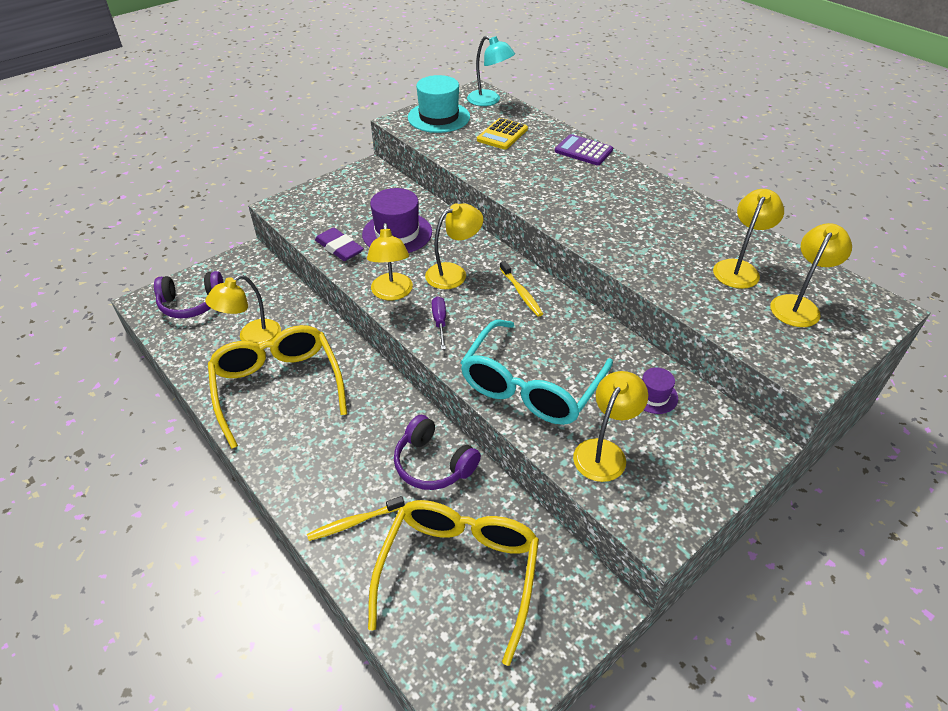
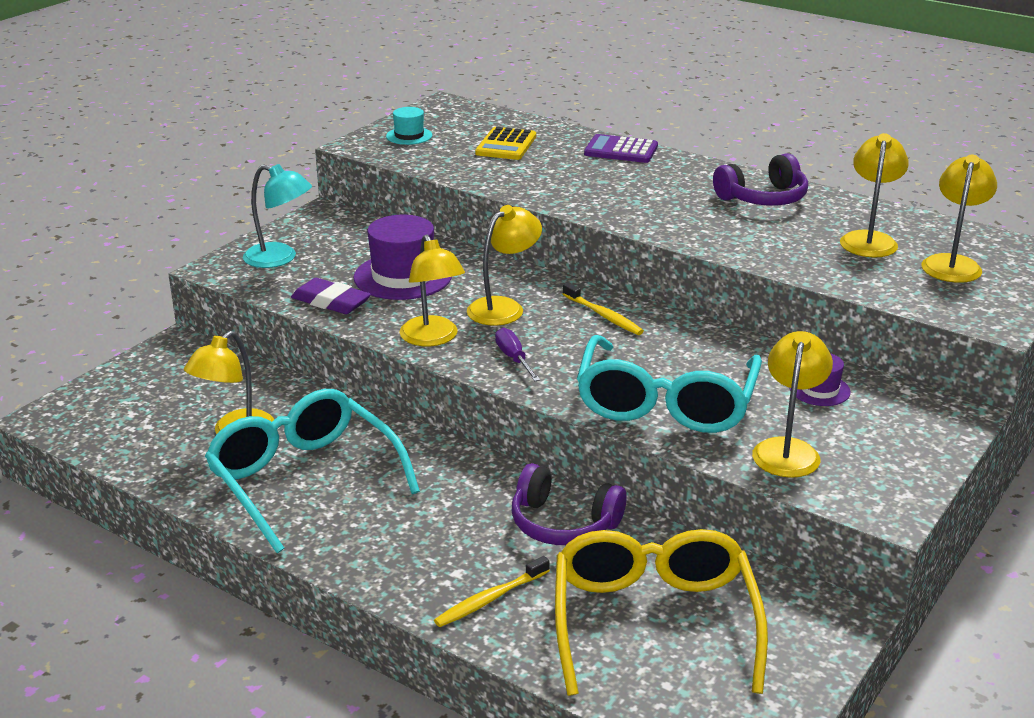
camera: 15 degrees left, 15 degrees down
purple headphones [154,271,224,318] -> purple headphones moved to [713,153,808,206]
yellow glasses [208,325,347,449] -> turquoise glasses [205,389,420,553]
turquoise hat [408,75,470,133] -> turquoise hat [386,107,432,145], size x0.53
turquoise lamp [467,36,515,106] -> turquoise lamp moved to [243,164,312,268]

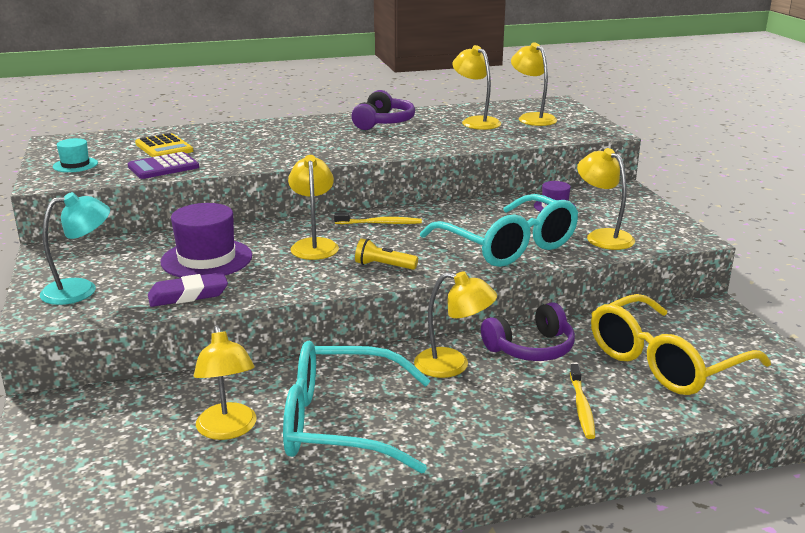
camera: 50 degrees left, 5 degrees down
yellow lamp [399,235,465,346] -> yellow lamp moved to [414,271,497,378]
purple screwdriver [495,328,540,381] -> yellow flashlight [355,238,418,270]
yellow glasses [555,529,768,696] -> yellow glasses turned 75 degrees counterclockwise [591,294,771,395]
purple calculator [584,134,658,163] -> purple calculator moved to [128,152,199,179]

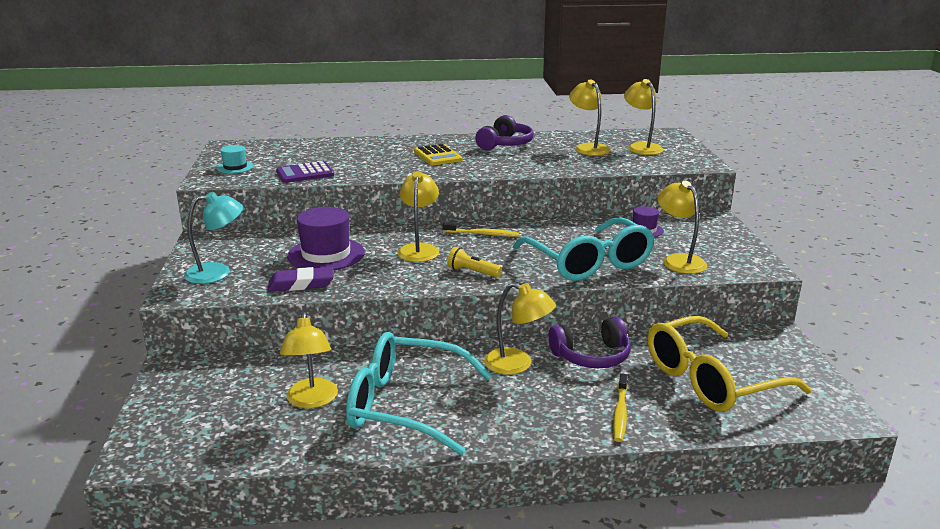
camera: 10 degrees right, 0 degrees up
yellow calculator [135,133,193,157] -> yellow calculator moved to [414,144,463,166]

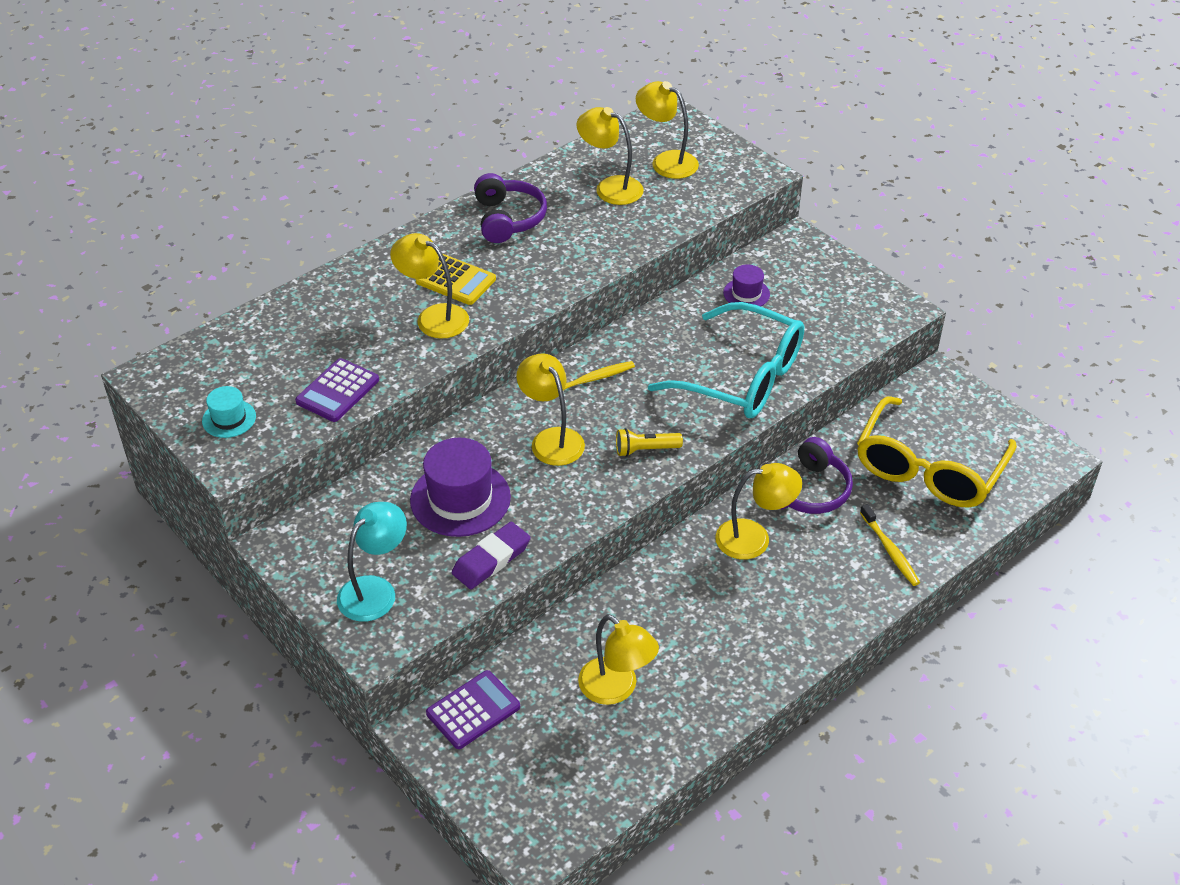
camera: 35 degrees left, 20 degrees up
turquoise glasses [346,332,492,455] -> none
yellow lamp [657,181,707,274] -> yellow lamp moved to [390,233,469,339]
none -> purple calculator [426,670,520,749]

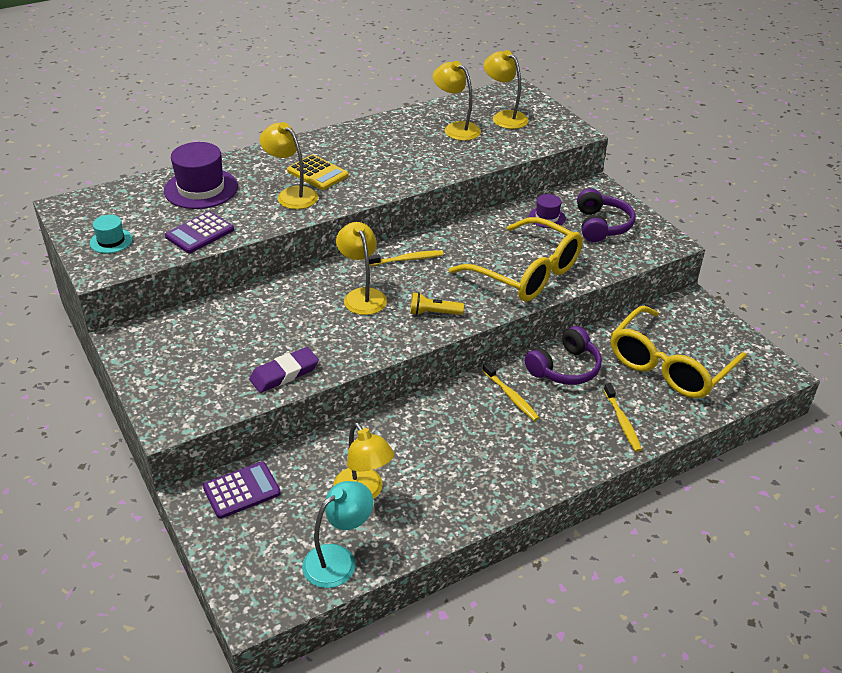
camera: 10 degrees right, 5 degrees down
turquoise lamp [337,502,407,622] -> turquoise lamp moved to [302,481,373,588]
purple hat [410,438,511,537] -> purple hat moved to [164,142,238,209]
purple headphones [474,173,547,243] -> purple headphones moved to [577,188,635,242]
turquoise glasses [648,302,804,418] -> yellow glasses [449,217,583,302]
yellow lamp [715,463,802,560] -> yellow toothbrush [482,362,539,421]

